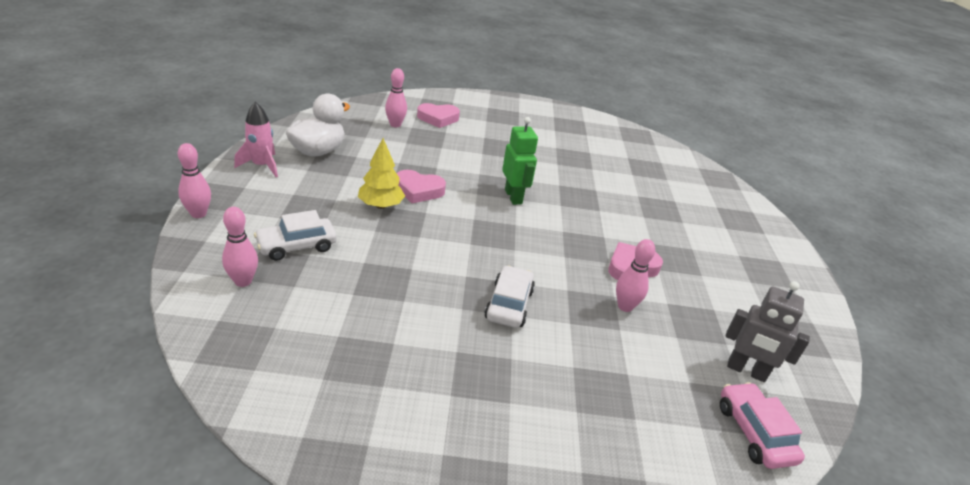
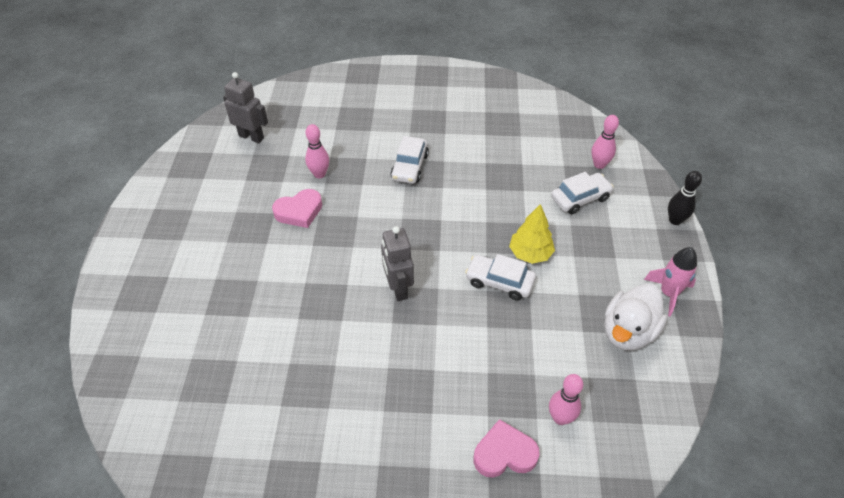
camera: 175 degrees left, 15 degrees up
pink bowling pin [178,143,211,218] -> black bowling pin [668,171,702,225]
pink heart [397,170,446,203] -> white car [465,254,536,301]
green robot [502,117,538,205] -> grey robot [381,226,414,301]
pink car [720,382,805,469] -> none

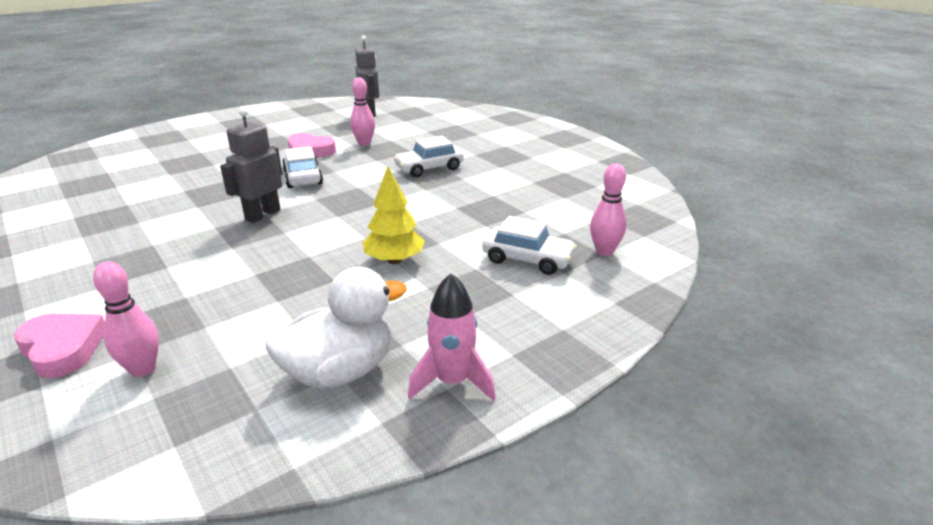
camera: 50 degrees right, 20 degrees down
white car [465,254,536,301] -> white car moved to [282,146,323,188]
white duck [604,283,667,351] -> white duck turned 150 degrees clockwise [266,267,407,389]
black bowling pin [668,171,702,225] -> none

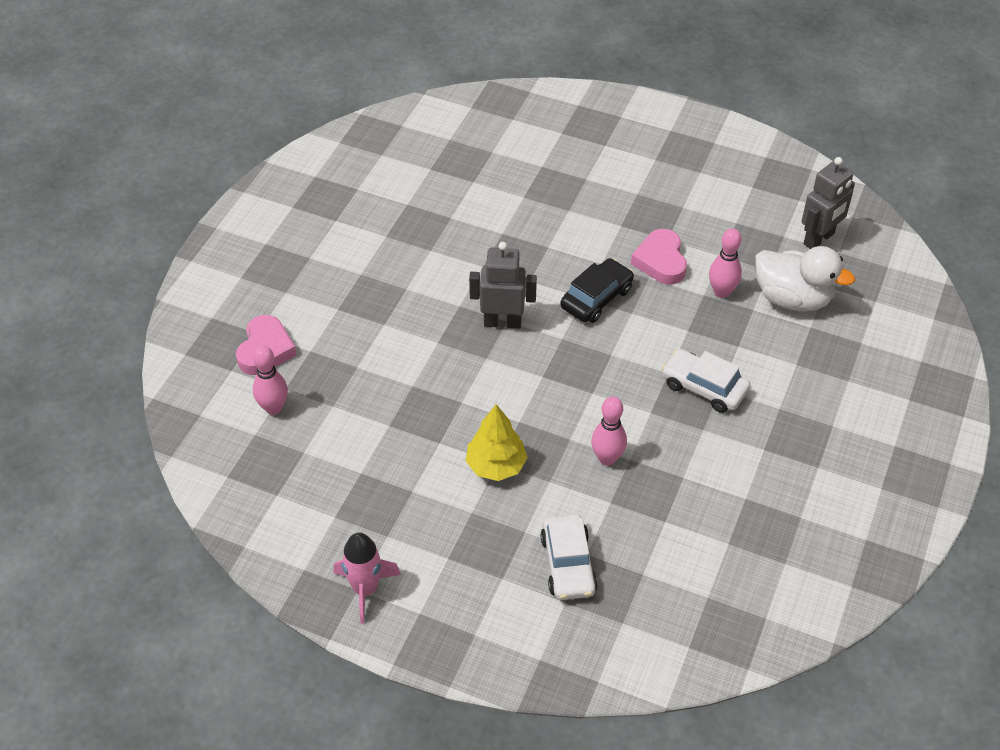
camera: 60 degrees right, 20 degrees up
white duck [266,267,407,389] -> white duck moved to [754,246,855,312]
white car [282,146,323,188] -> black car [560,258,634,323]
pink bowling pin [590,163,626,256] -> pink bowling pin moved to [591,397,627,466]

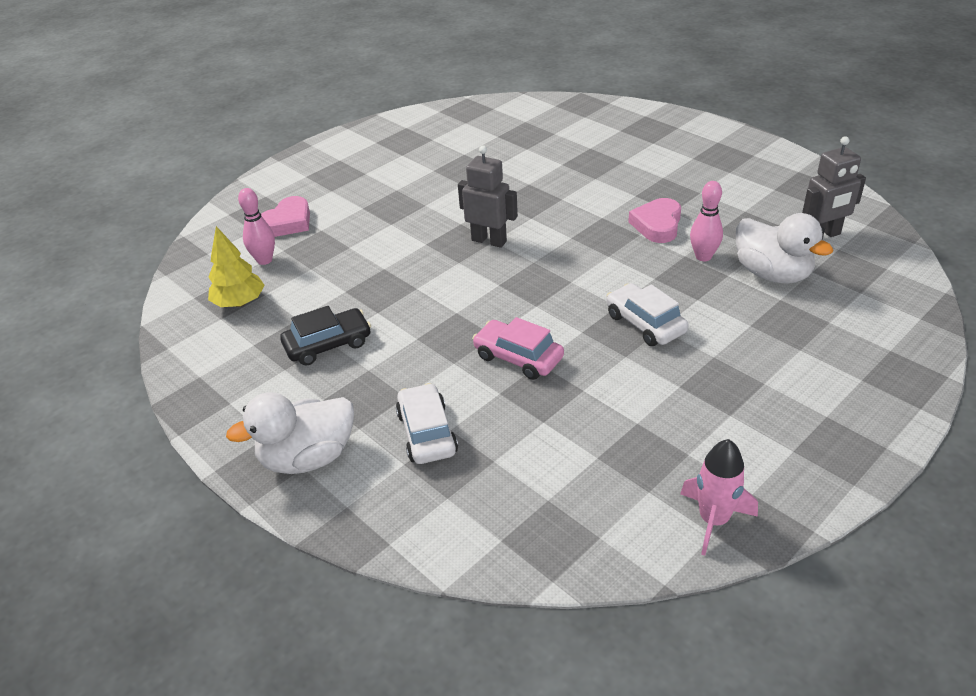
camera: 25 degrees right, 10 degrees down
pink rocket [334,532,401,624] -> pink rocket moved to [680,439,758,555]
yellow tree [466,404,528,481] -> yellow tree moved to [208,226,265,307]
white car [540,514,598,600] -> white car turned 150 degrees clockwise [396,383,458,464]
black car [560,258,634,323] -> black car moved to [280,306,371,366]
pink bowling pin [591,397,627,466] -> pink car [472,317,564,380]
none -> white duck [226,392,354,474]

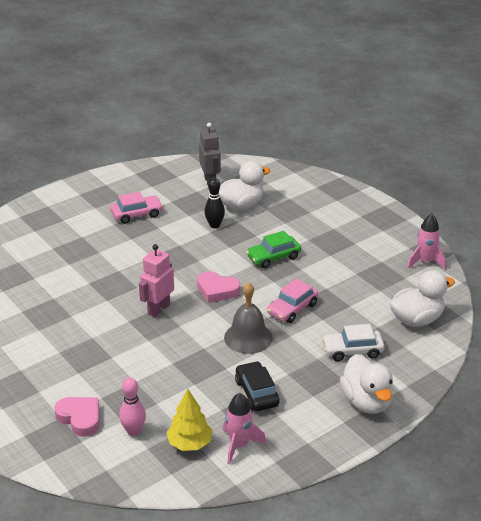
camera: 85 degrees left, 5 degrees down
grey robot [458,146,518,248] -> pink robot [139,244,174,317]
white car [606,283,689,346] -> green car [246,231,301,268]
pink heart [628,198,681,243] -> pink heart moved to [197,271,240,303]
pink bowling pin [690,181,723,261] -> black bowling pin [204,178,225,228]
none -> pink car [110,192,163,224]
none -> pink rocket [223,393,266,465]
none -> grey bell [224,282,273,354]
none -> white duck [390,270,455,327]

